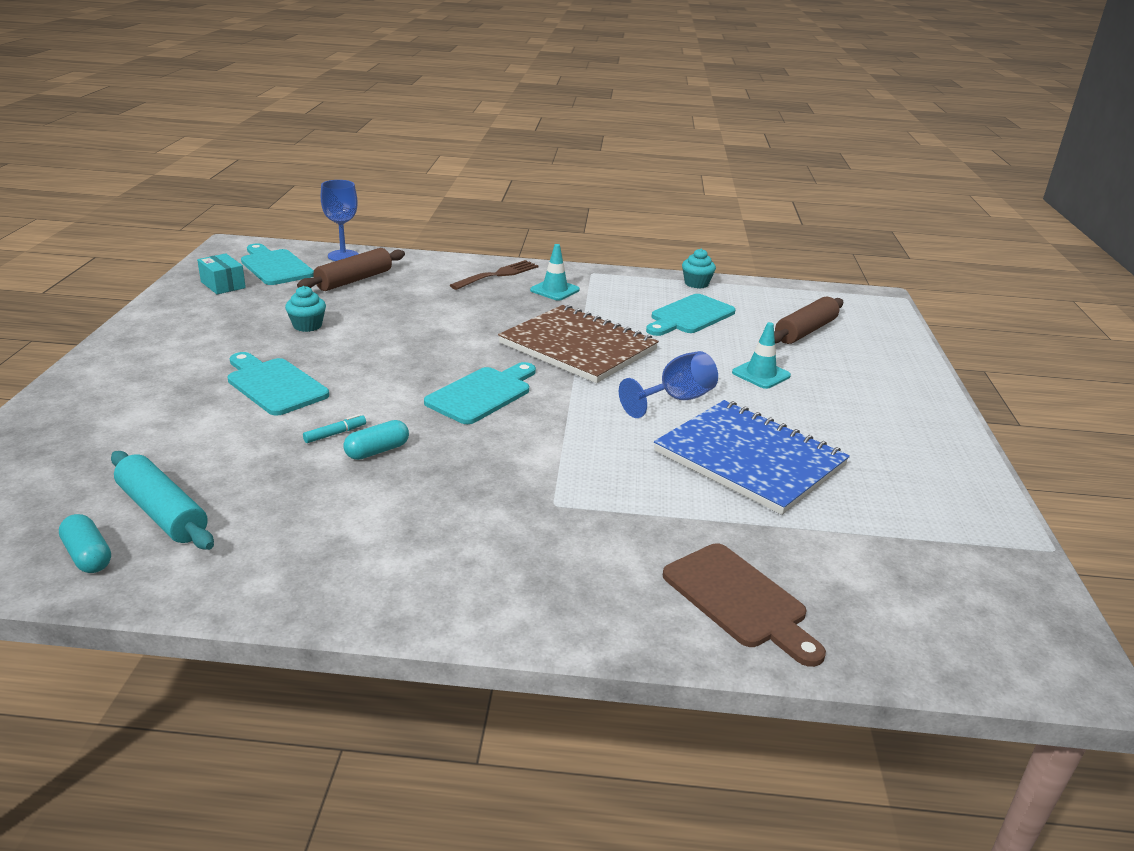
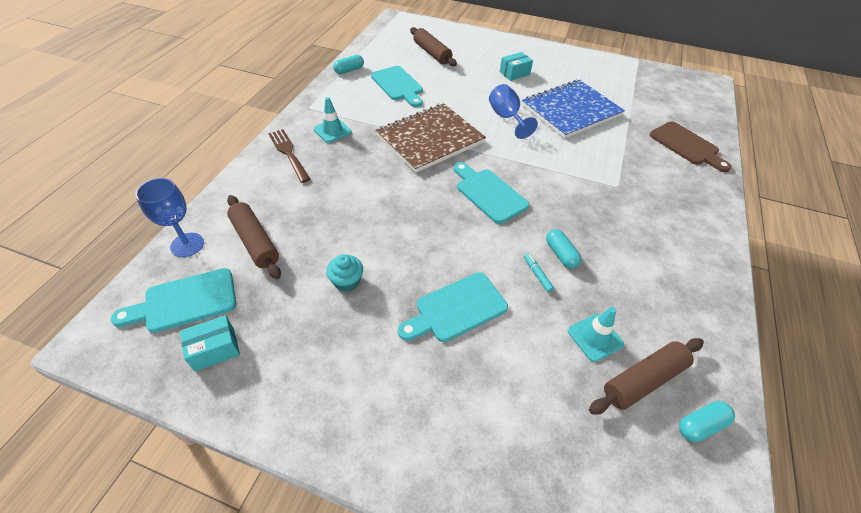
camera: 75 degrees left, 20 degrees up
turquoise rolling pin [111,451,214,550] -> brown rolling pin [589,338,704,415]
brown cutting board [663,543,826,667] -> brown cutting board turned 75 degrees clockwise [650,121,732,172]
turquoise cupcake [682,249,716,289] -> turquoise capsule [333,55,364,74]
turquoise traffic cone [732,322,791,389] -> turquoise traffic cone moved to [568,307,624,362]
none -> turquoise box [500,52,533,81]

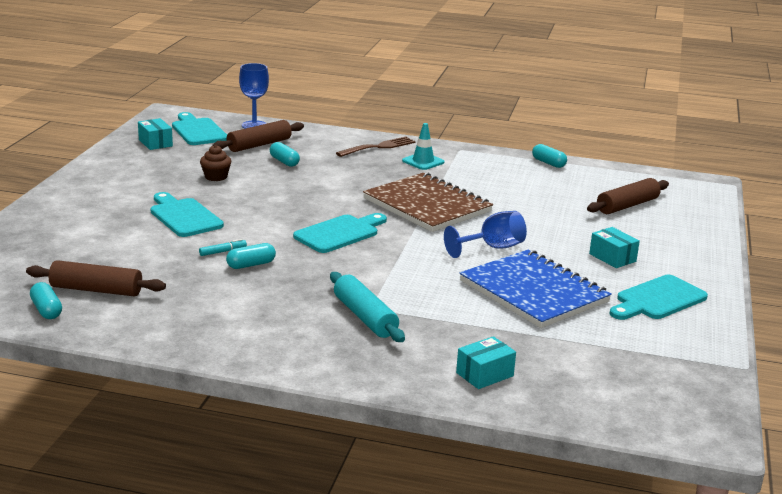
camera: 85 degrees right, 25 degrees down
turquoise cupcake [326,254,363,292] -> brown cupcake [200,145,231,181]
turquoise cutting board [371,66,423,107] -> turquoise cutting board moved to [610,275,708,320]
turquoise traffic cone [568,307,624,362] -> none
brown rolling pin [589,338,704,415] -> brown rolling pin turned 45 degrees counterclockwise [26,260,166,296]
brown cutting board [650,121,732,172] -> turquoise box [456,336,516,389]
none -> turquoise capsule [270,142,300,167]
none -> turquoise rolling pin [330,272,405,342]

